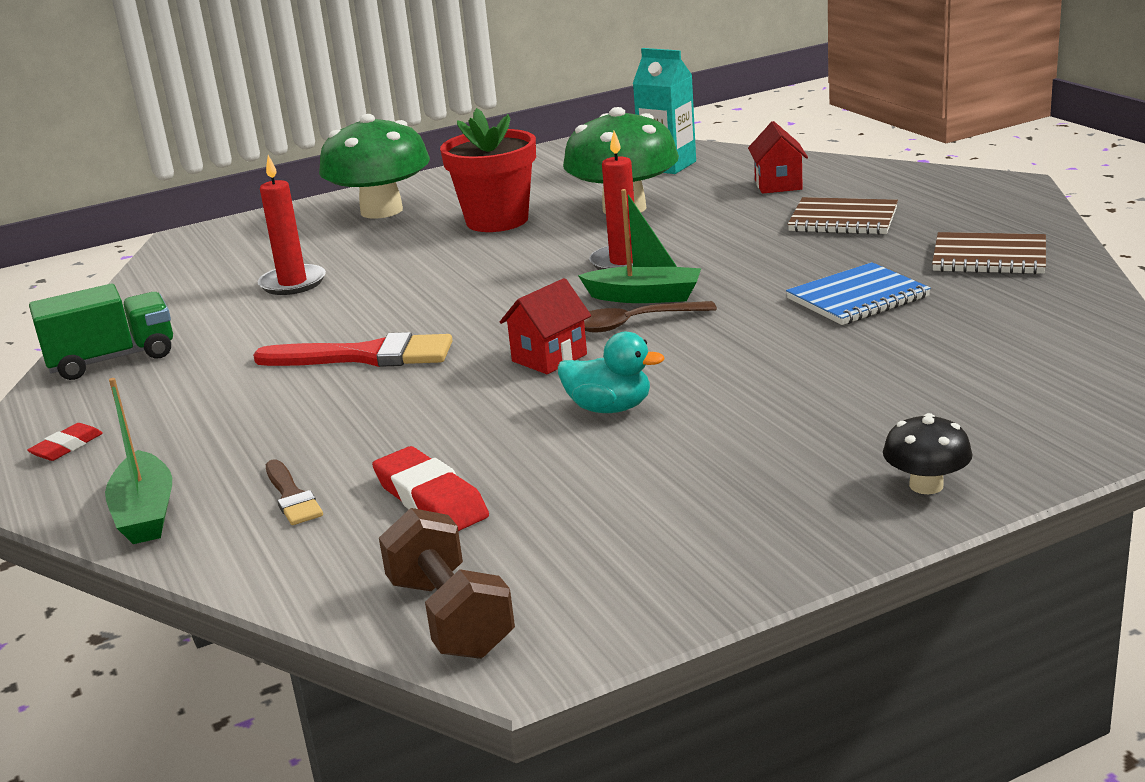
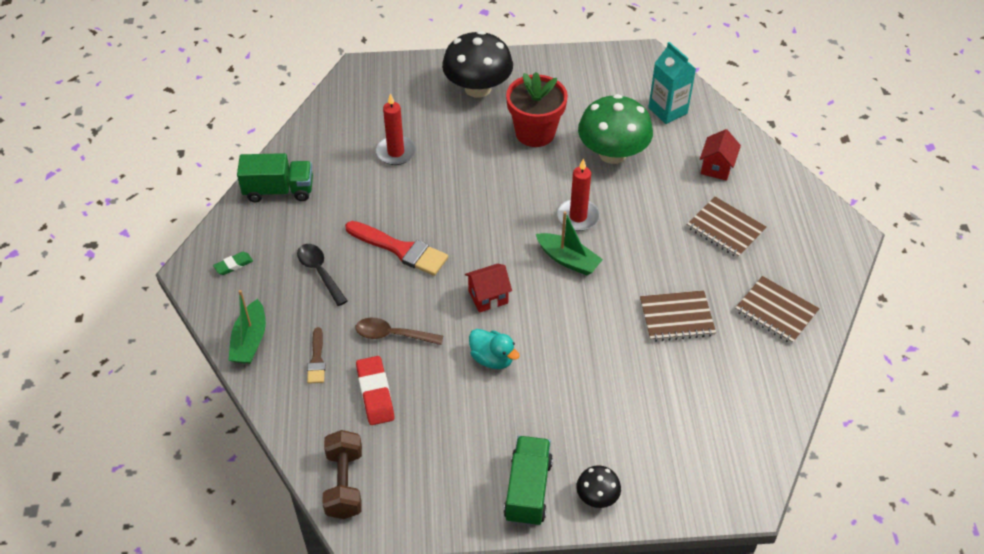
camera: 20 degrees right, 25 degrees up
red eraser [27,423,103,461] -> green eraser [213,252,253,275]
green mushroom [319,114,430,219] -> black mushroom [442,31,513,98]
brown spoon [584,301,717,332] -> brown spoon moved to [355,318,443,345]
blue notebook [786,262,931,325] -> brown notebook [640,290,716,342]
none -> black spoon [297,244,347,306]
none -> green truck [504,436,553,526]

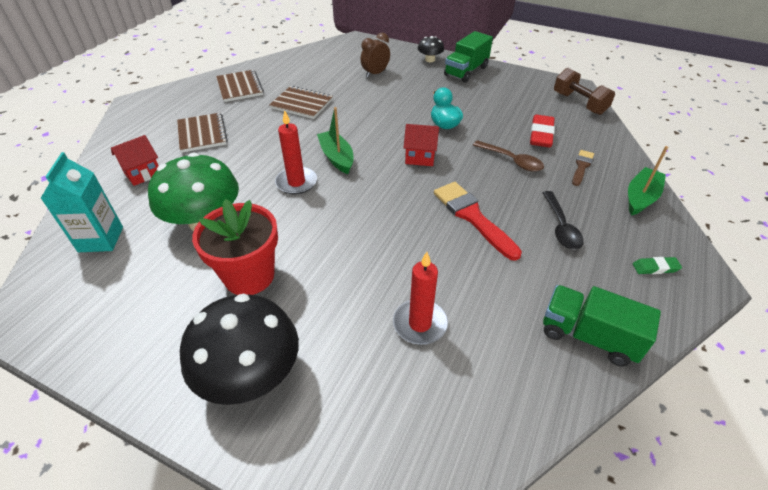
camera: 150 degrees left, 5 degrees down
brown dumbbell [322,430,362,519] -> brown dumbbell turned 60 degrees counterclockwise [554,68,615,115]
none -> brown clock [361,33,390,77]

